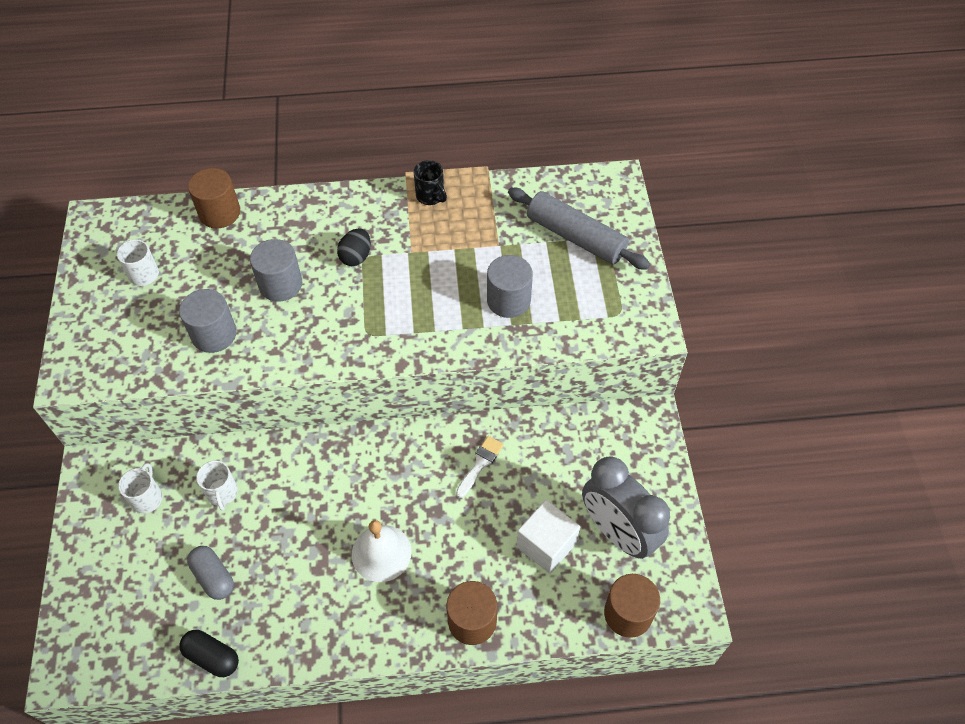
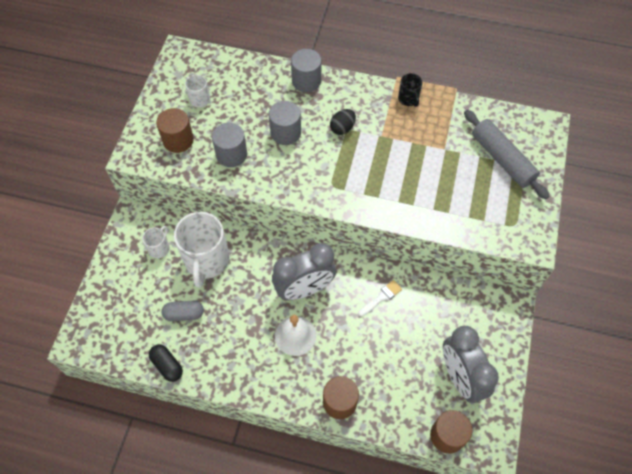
camera: 20 degrees right, 5 degrees up
grey capsule [187,546,234,600] -> grey capsule turned 75 degrees counterclockwise [161,301,204,321]
brown cylinder [188,168,240,228] -> brown cylinder moved to [156,108,194,153]
white mug [196,461,238,511] -> white mug [174,212,230,288], size x2.12
grey cylinder [487,255,533,318] -> grey cylinder moved to [291,49,321,92]
white cube [517,500,580,574] -> none
none -> grey clock [272,243,337,300]

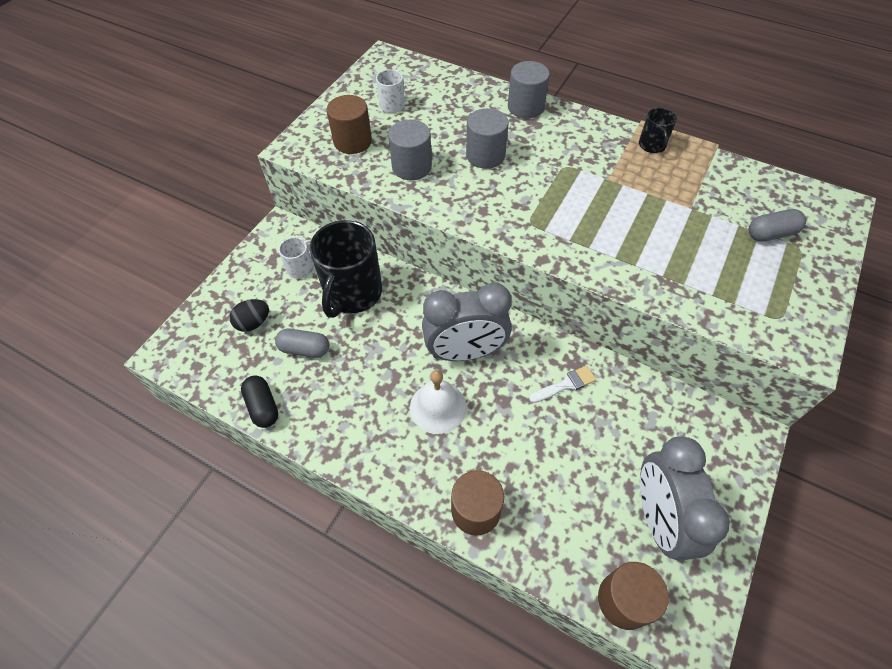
camera: 15 degrees right, 5 degrees down
white mug [174,212,230,288] -> black mug [310,220,382,318]
black egg [330,109,356,135] -> black egg moved to [229,299,269,332]
grey rolling pin [464,110,550,199] -> grey capsule [749,209,806,242]

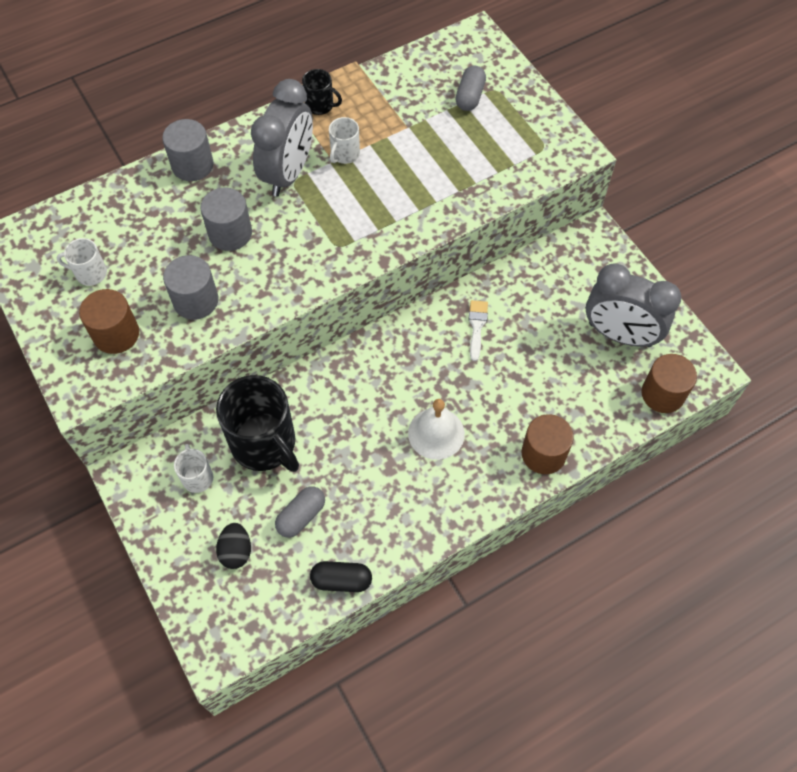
camera: 60 degrees left, 5 degrees up
grey clock [422,283,512,361] -> grey clock moved to [251,79,313,197]
none -> white mug [329,117,360,164]

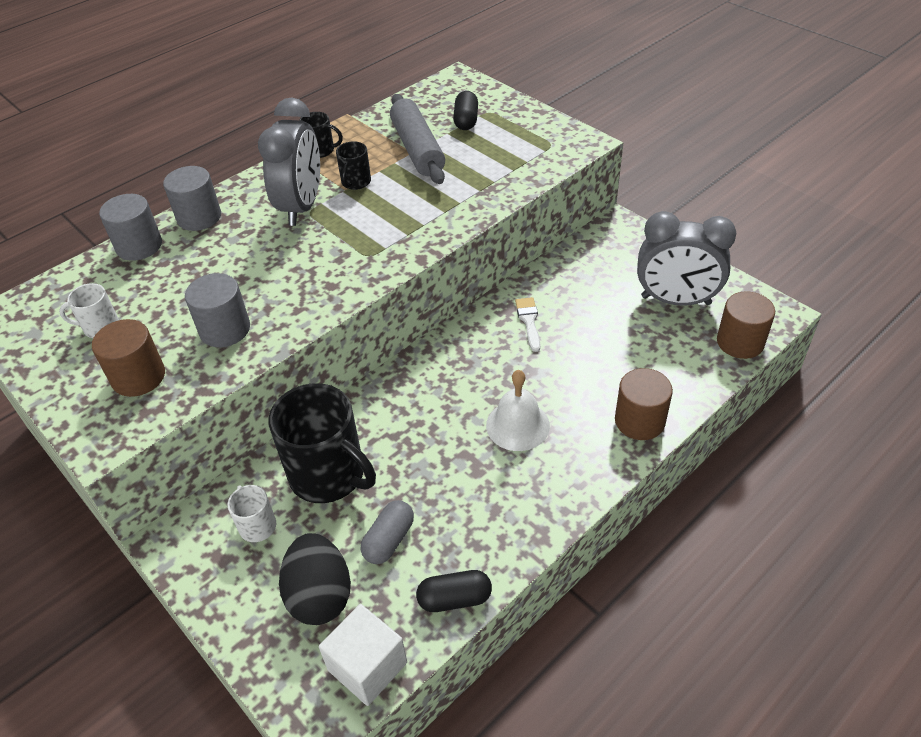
camera: 10 degrees left, 15 degrees down
grey cylinder [200,188,252,251] -> grey cylinder moved to [99,194,162,261]
black egg [216,523,251,569] -> black egg [279,533,351,625], size x1.64
white mug [329,117,360,164] -> black mug [336,141,371,190]
grey capsule [455,65,486,111] -> black capsule [453,91,478,130]
none -> white cube [319,604,407,706]
none -> grey rolling pin [390,94,445,184]

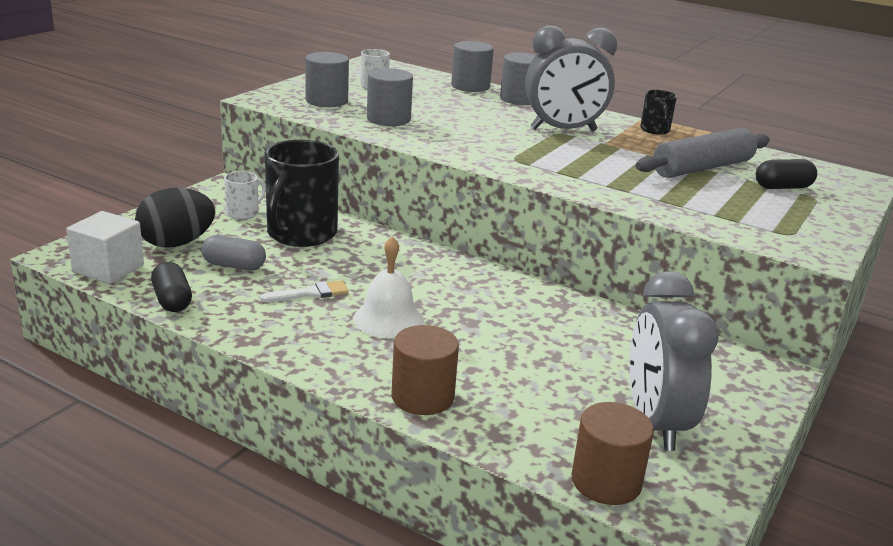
camera: 70 degrees right, 20 degrees down
brown cylinder [92,319,165,397] -> grey cylinder [305,52,349,107]
black mug [336,141,371,190] -> none
white brush [515,297,541,352] -> white brush moved to [260,280,349,302]

